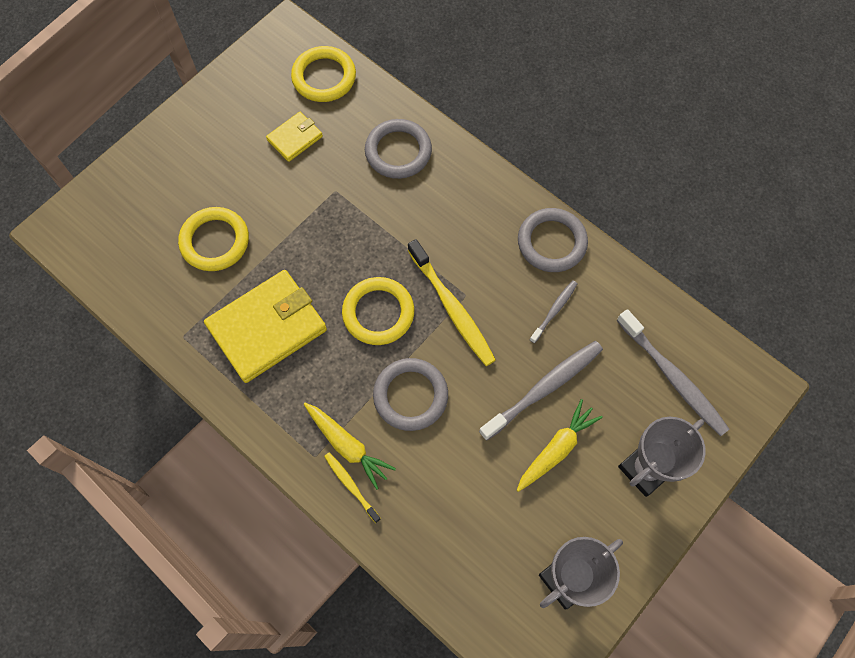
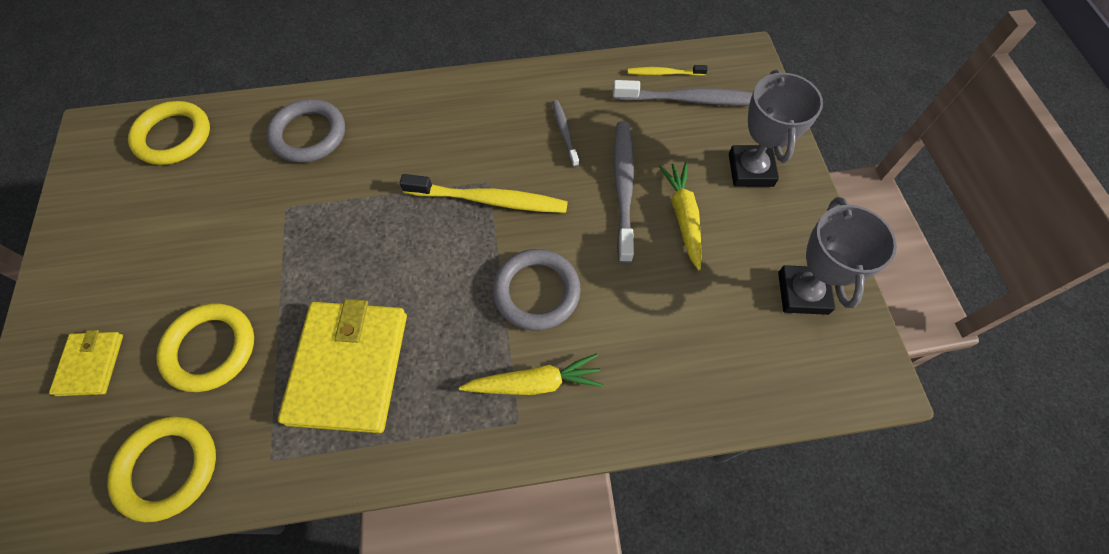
camera: 50 degrees left, 5 degrees down
yellow wallet [266,112,323,162] -> yellow wallet moved to [49,330,123,396]
yellow toothbrush [324,452,381,523] -> yellow toothbrush moved to [627,65,708,76]
yellow ring [342,277,414,345] -> yellow ring moved to [107,416,216,522]
grey ring [518,208,588,272] -> none

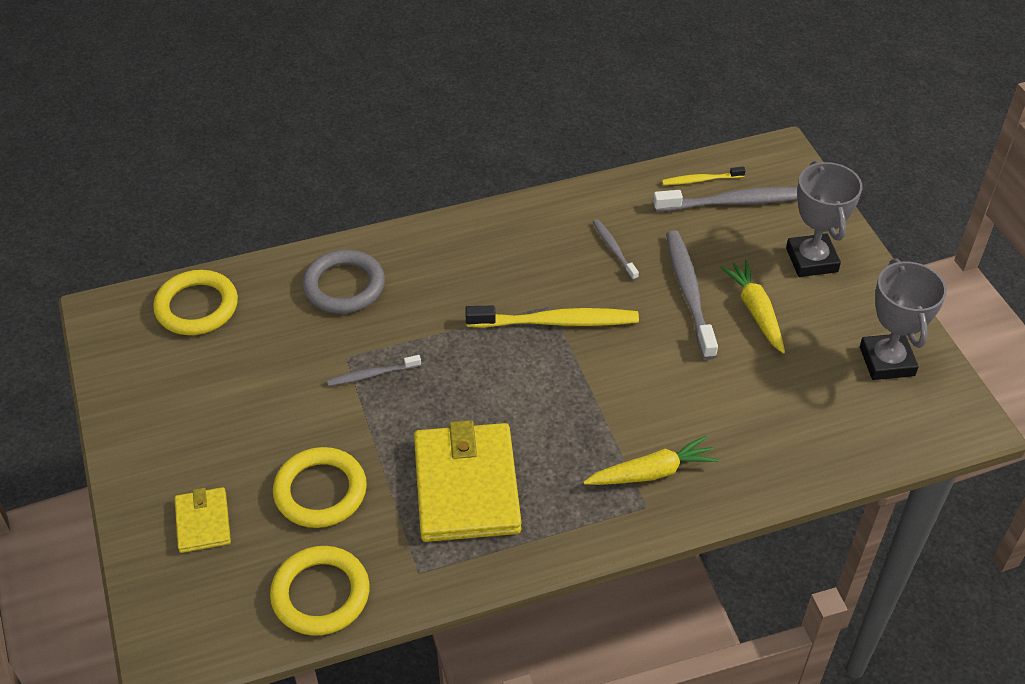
camera: 10 degrees left, 15 degrees down
grey ring [493,249,581,331] -> none
none -> grey toothbrush [327,355,421,386]

